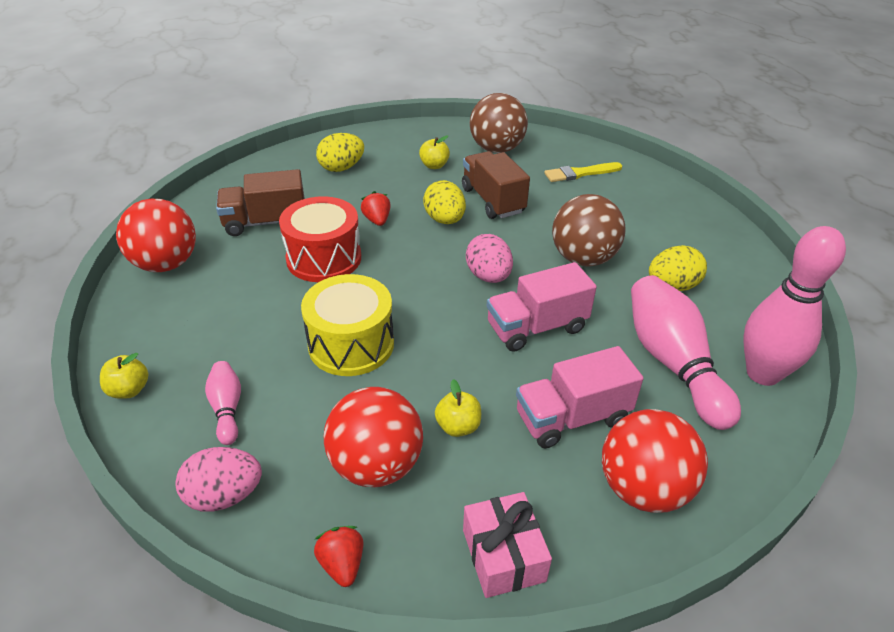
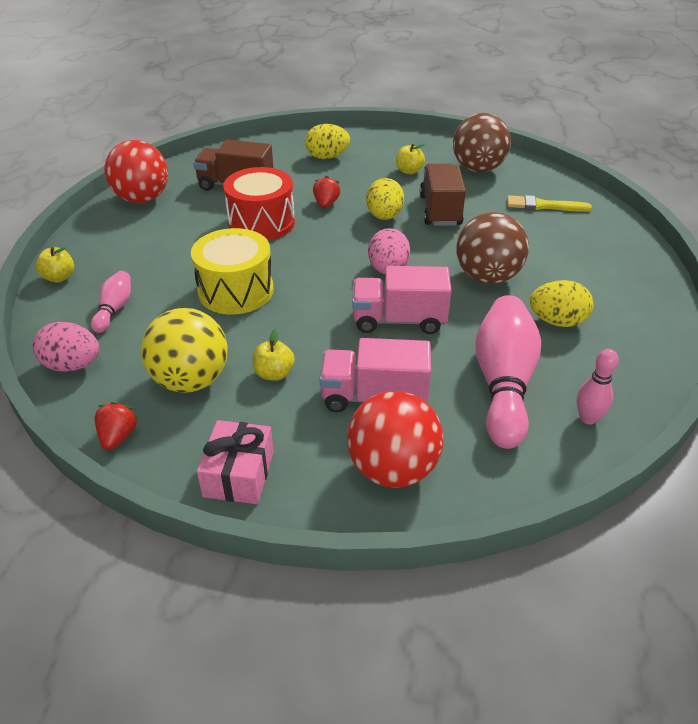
camera: 25 degrees right, 0 degrees up
red ball [324,387,423,487] -> yellow ball [141,308,228,393]
pink bowling pin [743,226,846,386] -> pink bowling pin [577,349,619,425], size x0.49

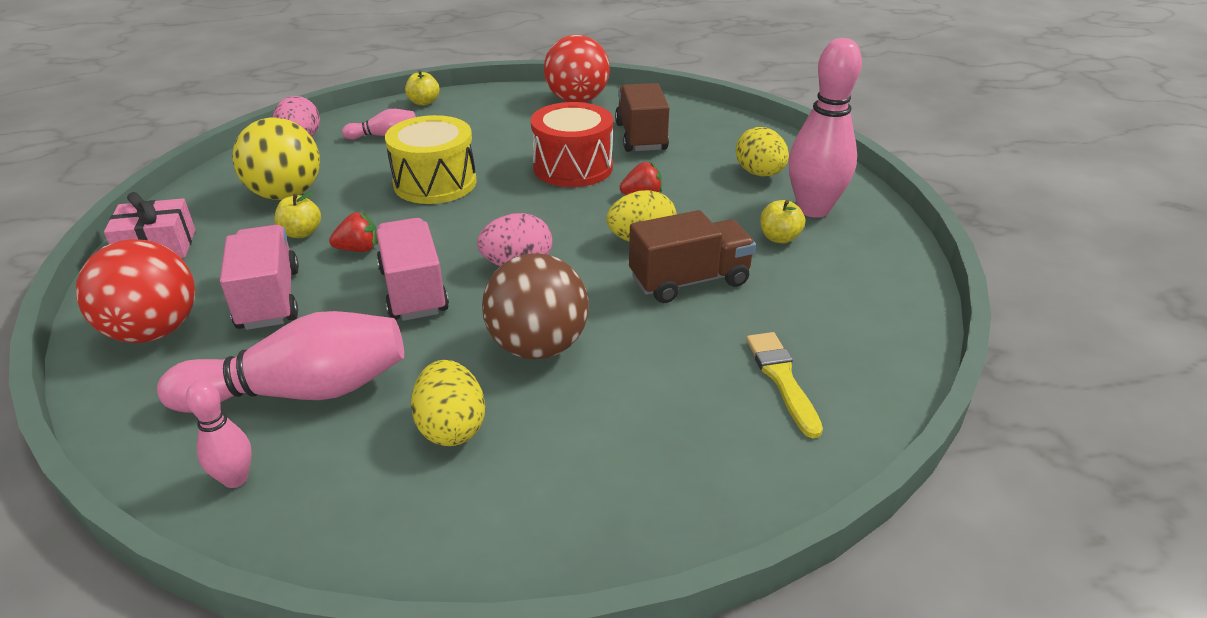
camera: 70 degrees right, 5 degrees down
red strawberry [95,402,138,450] -> red strawberry moved to [329,212,378,252]
brown ball [453,113,511,173] -> none
none -> pink bowling pin [789,38,862,218]

